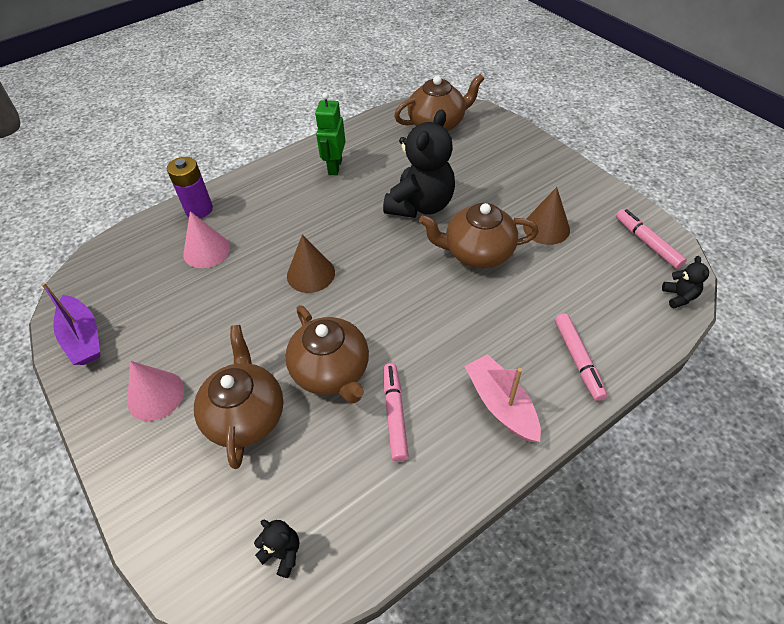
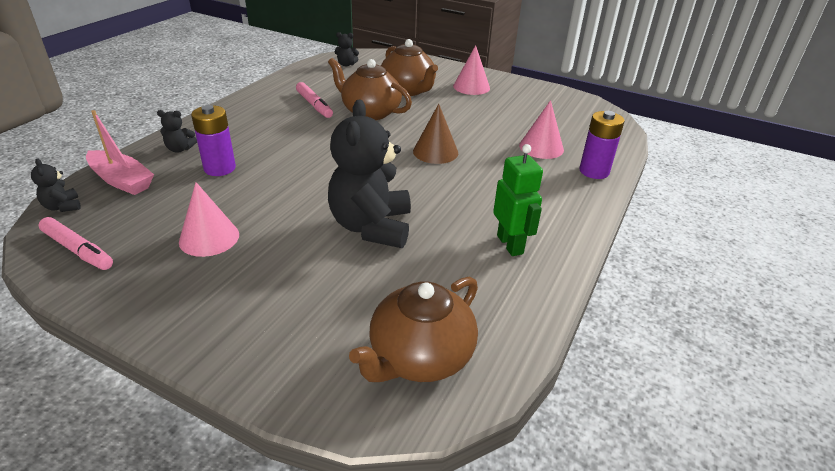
camera: 150 degrees right, 15 degrees down
purple boat [41,283,100,365] -> none
brown teapot [419,203,539,268] -> none
pink boat [464,354,541,442] -> pink boat moved to [86,110,154,195]
brown cone [523,187,570,245] -> pink cone [179,182,239,257]
pink marker [555,313,607,401] -> black teddy bear [157,110,197,153]
none -> purple battery [191,105,236,176]

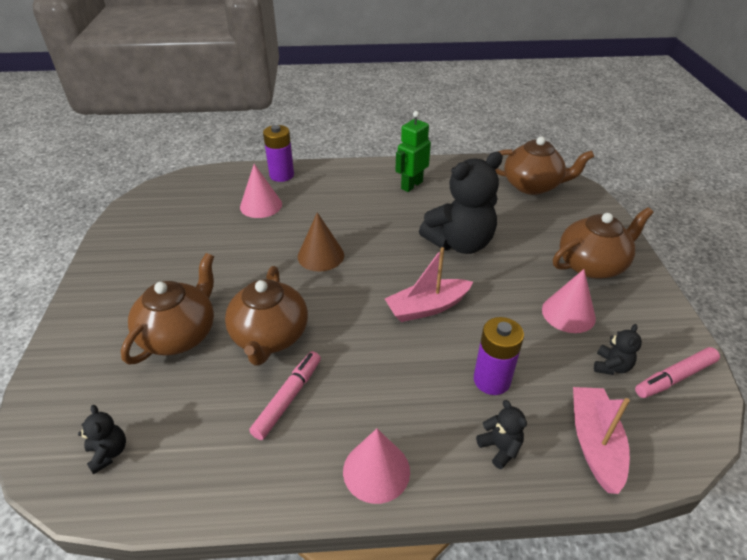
camera: 120 degrees left, 5 degrees up
black teddy bear [31,158,81,212] -> black teddy bear moved to [594,324,642,375]
pink marker [39,217,113,270] -> pink marker turned 120 degrees counterclockwise [635,347,720,398]
pink cone [453,45,490,95] -> pink cone moved to [343,429,410,504]
none -> pink boat [385,247,473,322]
none -> brown teapot [553,207,653,279]

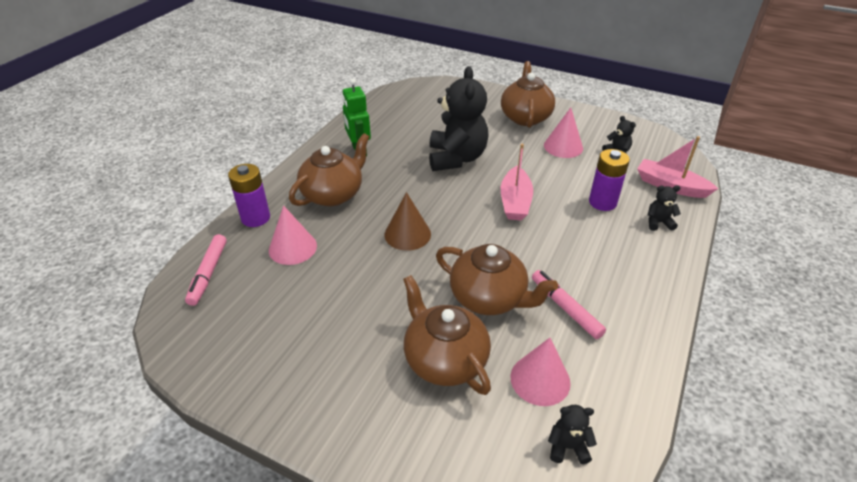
camera: 60 degrees left, 0 degrees up
pink cone [343,429,410,504] -> pink cone moved to [510,338,571,406]
brown teapot [495,137,594,195] -> brown teapot moved to [289,133,370,206]
pink marker [635,347,720,398] -> pink marker moved to [185,234,227,306]

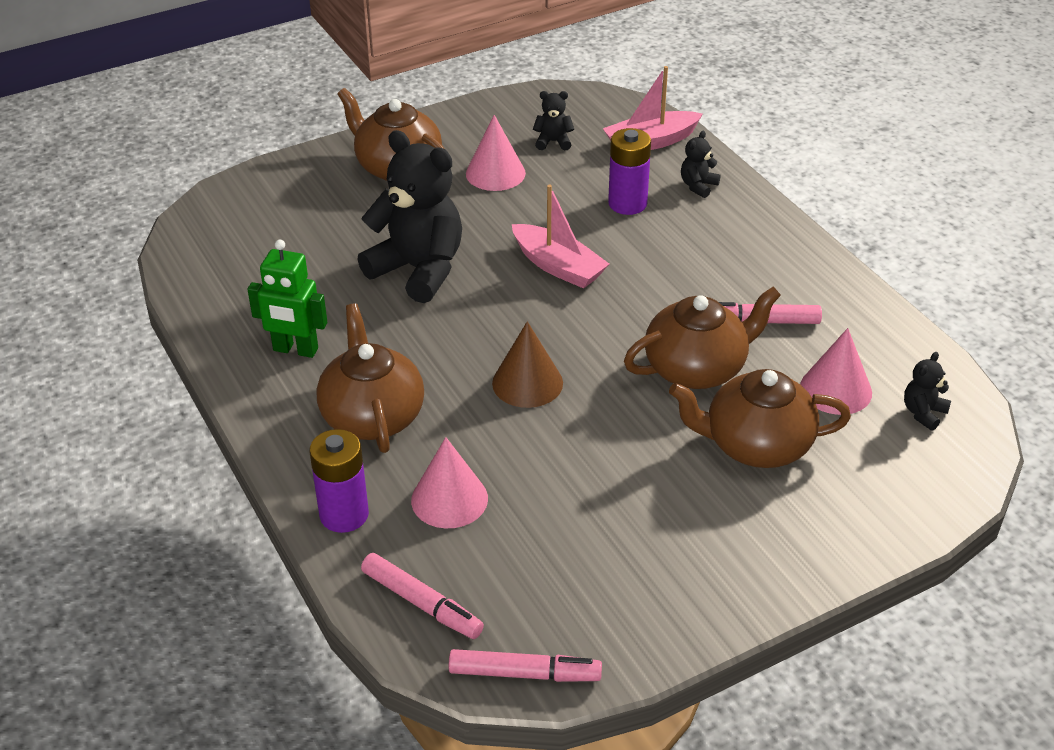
camera: 55 degrees left, 0 degrees up
none -> pink marker [449,649,602,682]

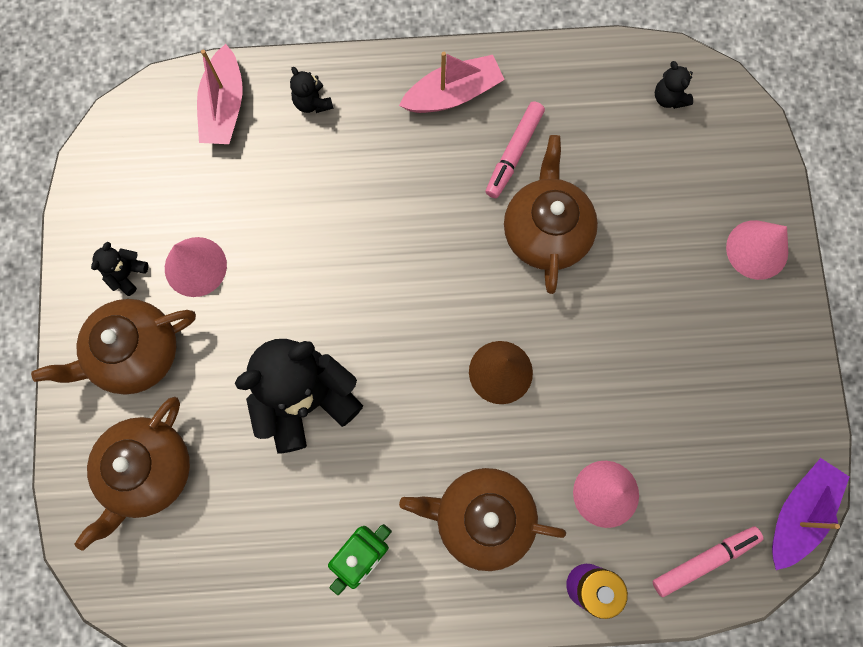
camera: 65 degrees left, 35 degrees up
pink marker [449,649,602,682] -> purple boat [772,458,849,570]
pink boat [512,185,609,289] -> pink boat moved to [399,52,505,113]
black teddy bear [533,91,574,151] -> black teddy bear moved to [91,242,148,296]
purple battery [608,128,651,215] -> none
brown teapot [669,369,851,468] -> brown teapot moved to [75,397,190,551]
pink cone [800,328,872,415] -> pink cone moved to [726,220,788,280]

